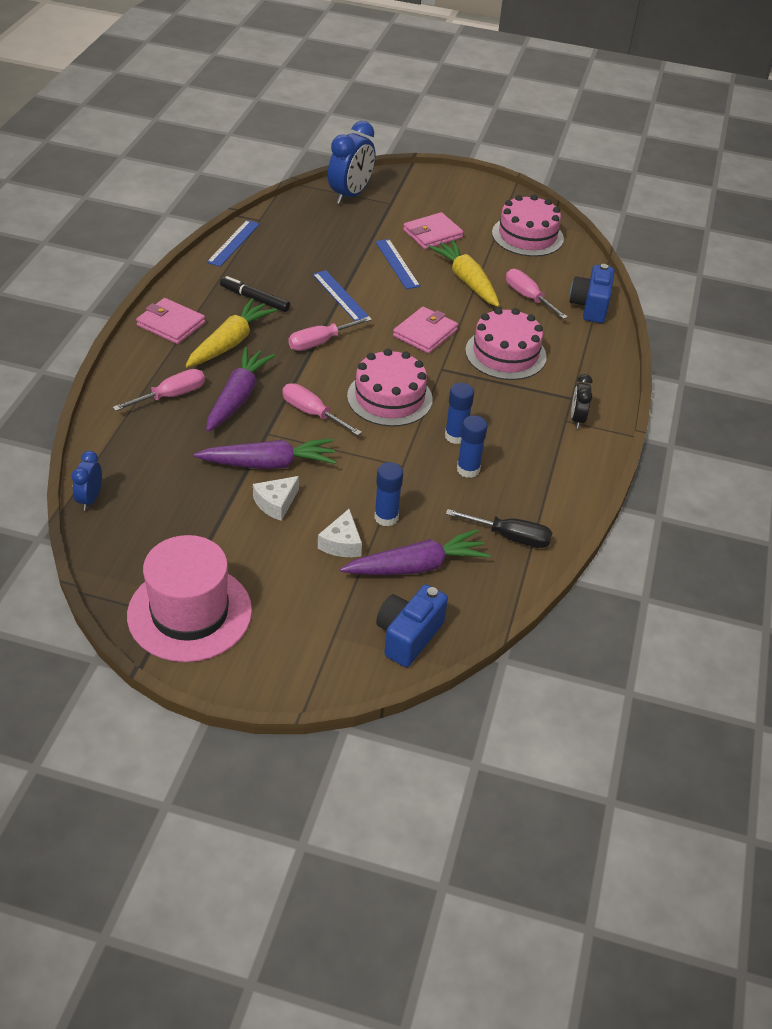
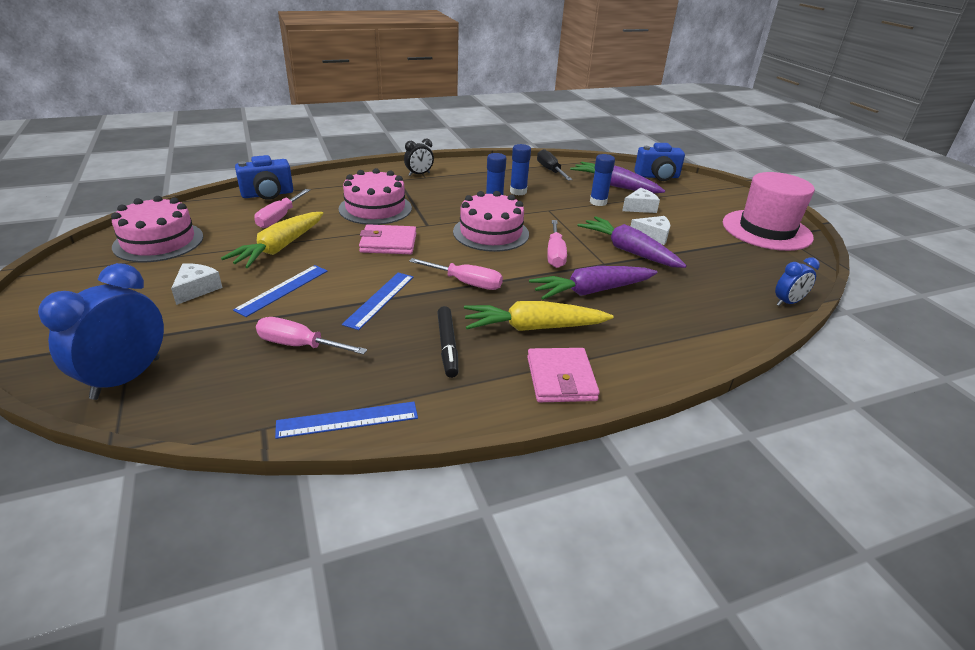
camera: 125 degrees left, 10 degrees down
pink screwdriver [113,369,205,411] -> pink screwdriver moved to [256,317,367,355]
blue clock [328,121,375,204] -> blue clock turned 60 degrees counterclockwise [38,263,164,400]
pink wallet [403,212,464,249] -> white cheese [171,263,223,305]

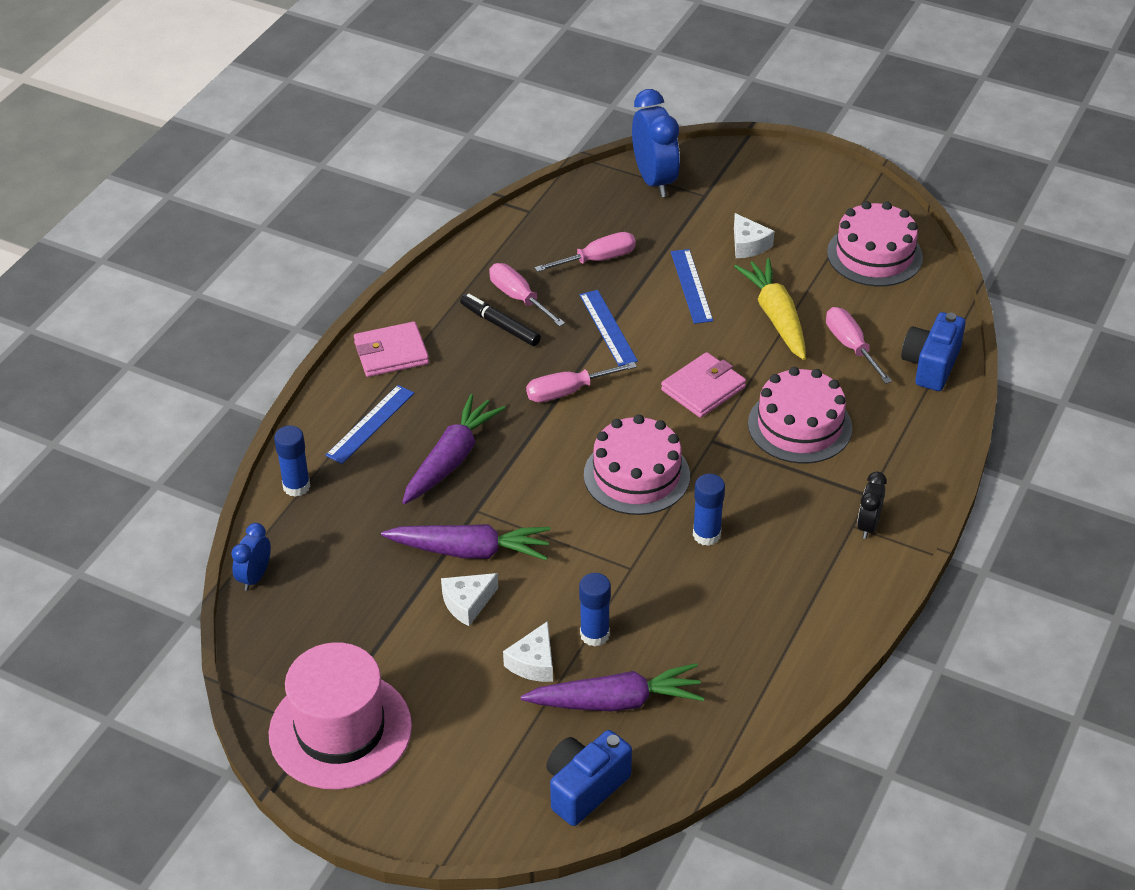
camera: 140 degrees right, 10 degrees up
blue ruler [275,402,418,439] -> blue ruler moved to [326,385,414,464]
yellow carrot [464,301,614,331] -> none
blue glue stick [510,144,531,195] -> blue glue stick moved to [274,426,311,497]
pink wallet [527,348,600,402] -> pink wallet turned 60 degrees counterclockwise [354,322,429,377]
black screwdriver [537,149,573,181] -> none
pink screwdriver [547,220,567,268] -> pink screwdriver moved to [489,263,565,327]

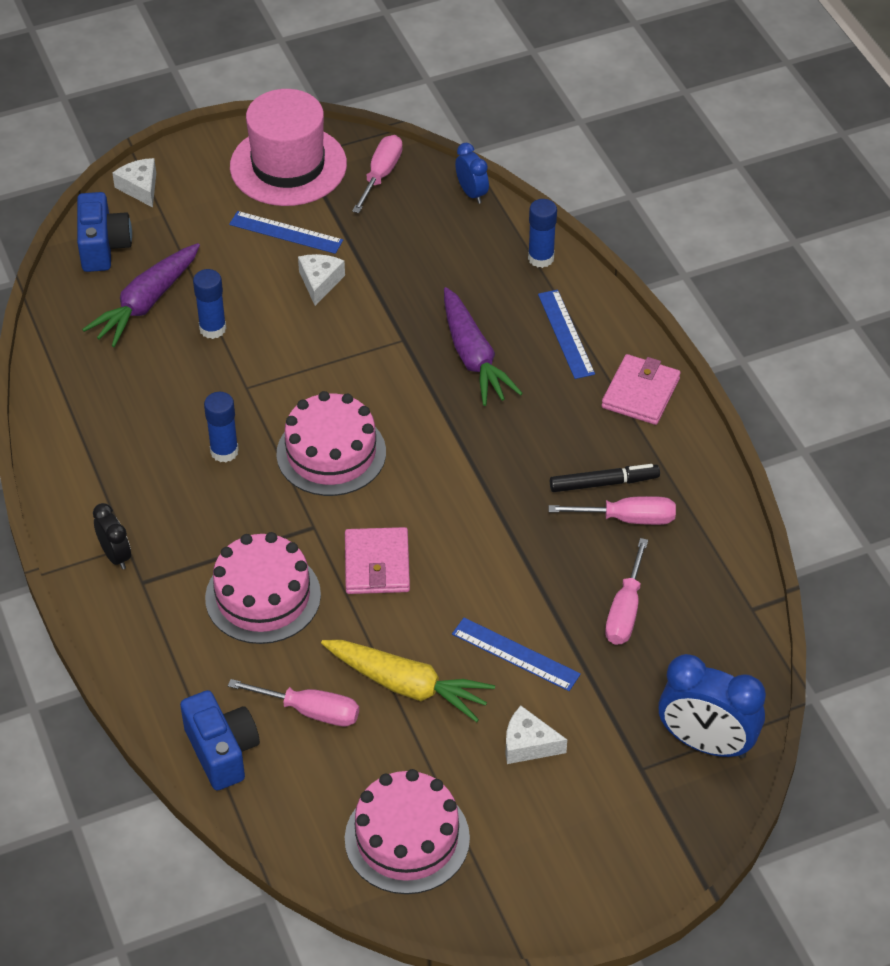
camera: 130 degrees right, 5 degrees up
purple carrot [381,524,551,561] -> none
white cheese [503,621,553,682] -> white cheese moved to [112,158,156,208]
pink screwdriver [526,362,637,402] -> pink screwdriver moved to [352,135,403,213]
blue ruler [580,290,638,366] -> blue ruler moved to [229,211,343,254]

